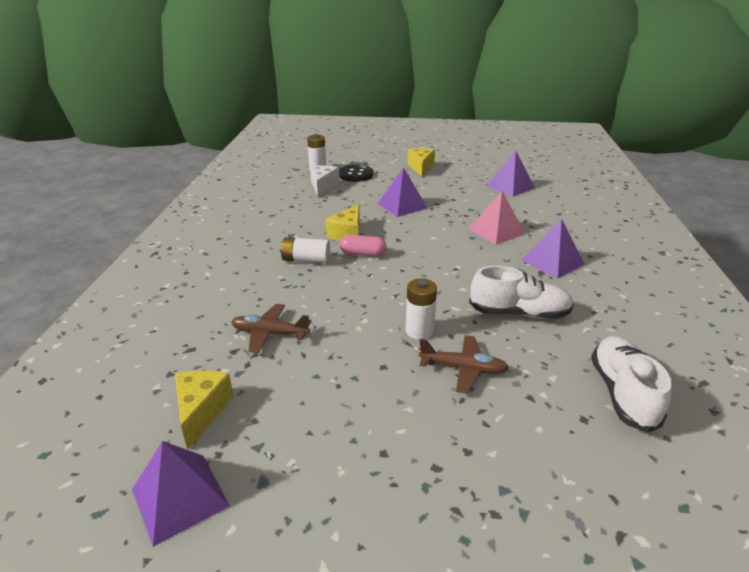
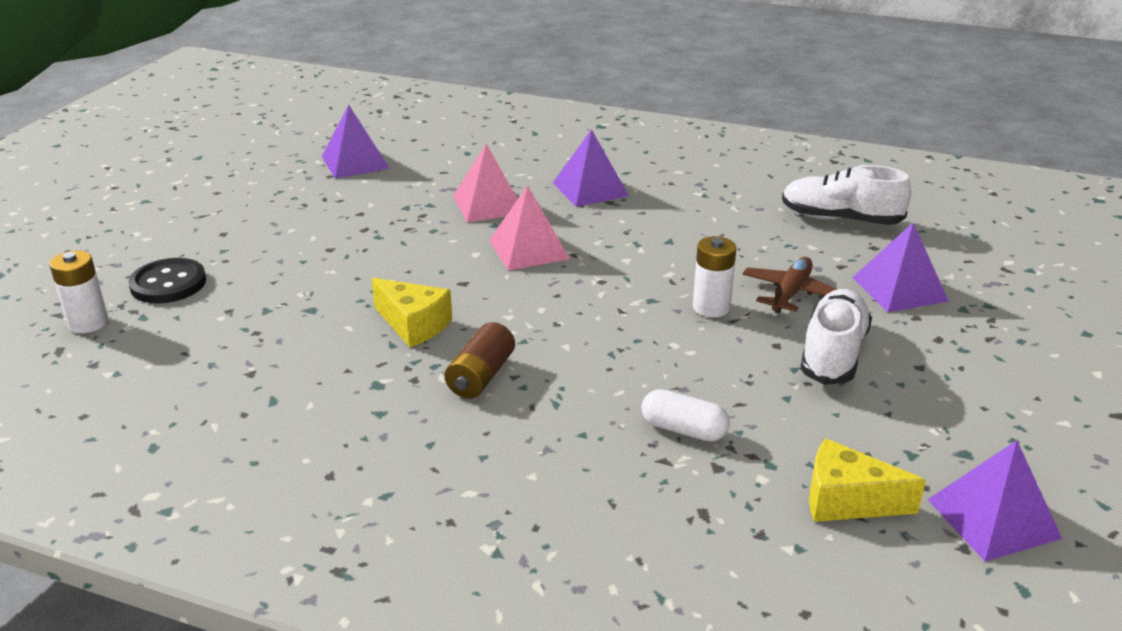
camera: 75 degrees left, 0 degrees up
brown plane [231,304,311,353] -> white capsule [641,389,730,442]
white battery [280,237,330,263] -> brown battery [445,322,515,399]
white cheese [310,165,339,197] -> none
pink capsule [340,235,386,257] -> none
purple pyramid [377,167,428,217] -> purple pyramid moved to [852,223,949,312]
yellow cheese [408,148,435,177] -> none
white shoe [469,266,574,319] -> white shoe moved to [800,289,872,385]
none -> pink pyramid [489,185,570,270]

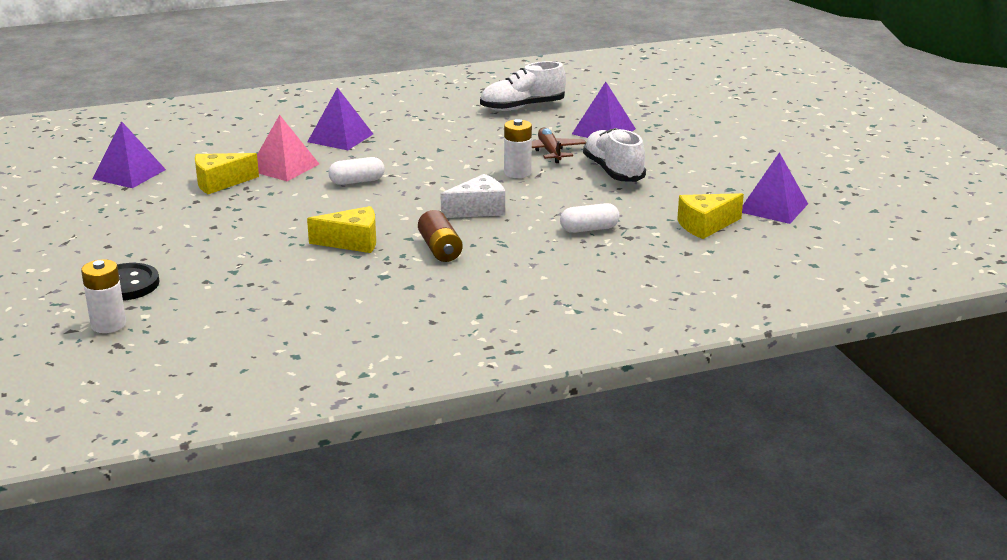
camera: 40 degrees left, 5 degrees down
pink pyramid [489,185,570,270] -> white capsule [328,157,385,185]
none -> yellow cheese [195,153,259,194]
none -> white cheese [440,174,505,218]

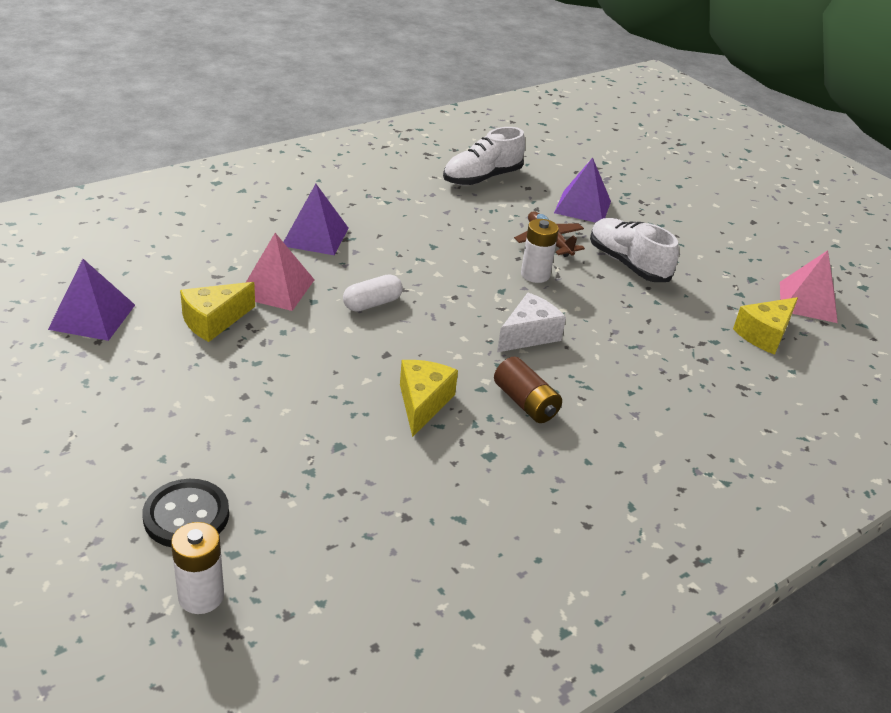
camera: 20 degrees left, 10 degrees up
yellow cheese [307,206,376,253] -> yellow cheese turned 60 degrees counterclockwise [400,360,458,437]
white capsule [560,203,620,233] -> none
purple pyramid [742,152,808,224] -> pink pyramid [780,250,838,323]

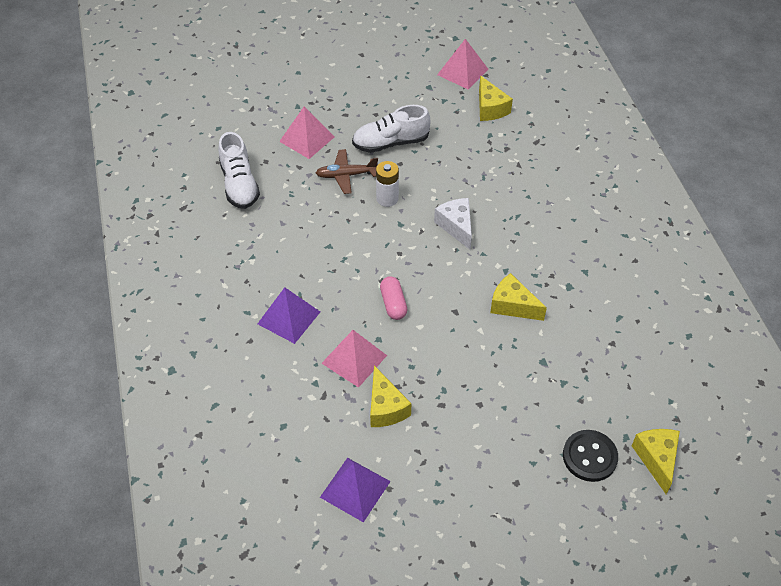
camera: 65 degrees left, 15 degrees up
white battery [171,522,224,614] -> yellow cheese [632,429,680,494]
white capsule [343,274,403,312] -> pink capsule [380,276,407,320]
brown battery [494,357,562,423] -> none
purple pyramid [554,158,611,223] -> pink pyramid [279,106,335,159]

